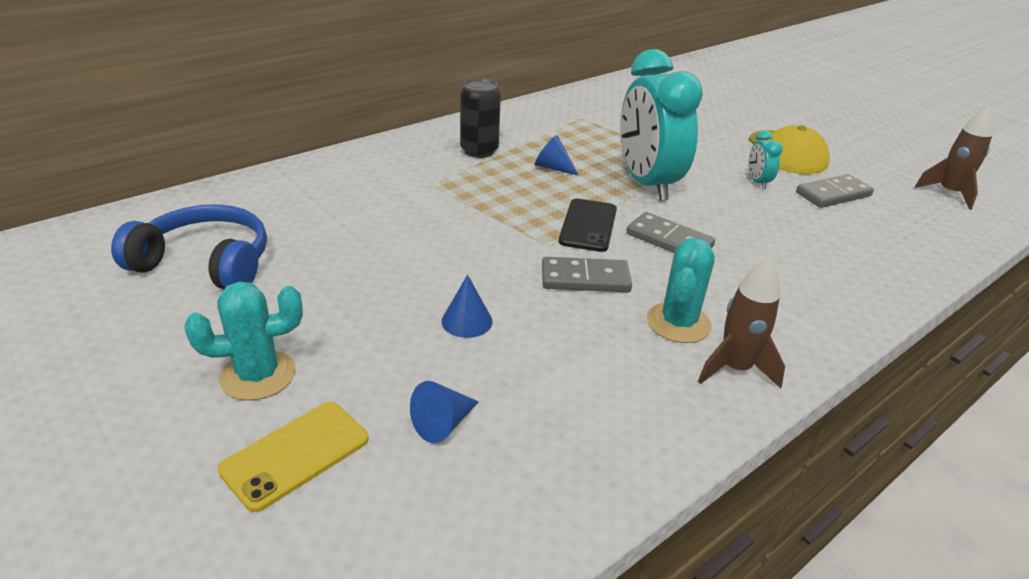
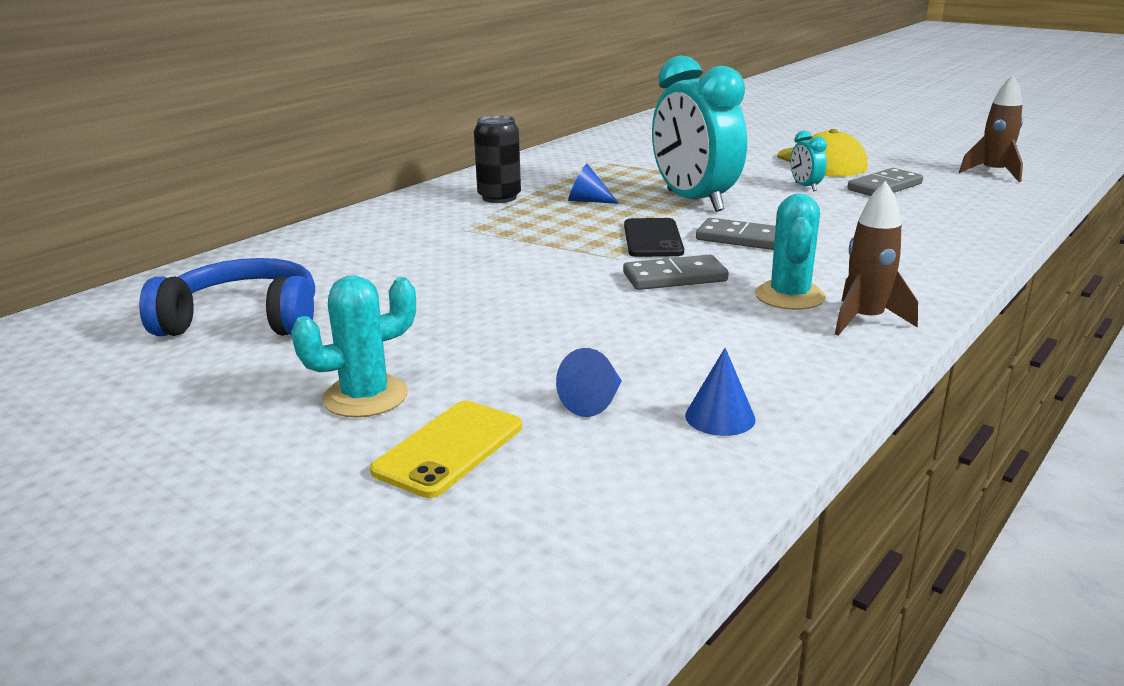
camera: 10 degrees left, 10 degrees down
blue cone [441,275,492,338] -> blue cone moved to [685,348,756,436]

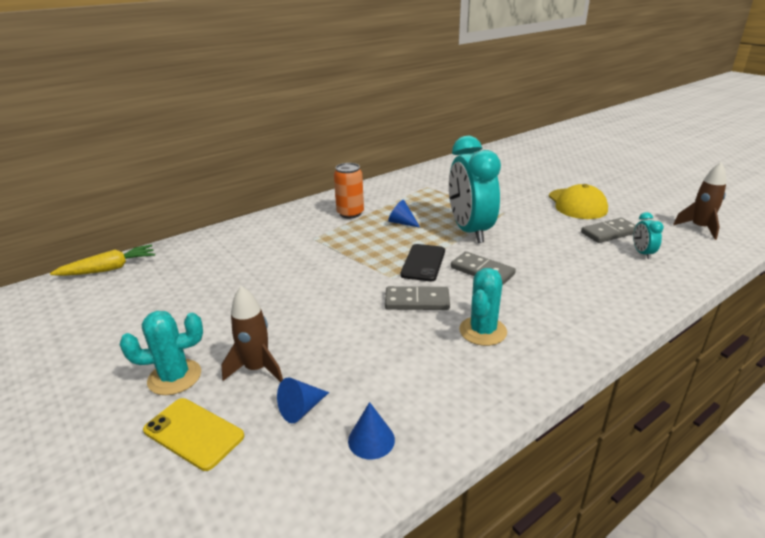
camera: 15 degrees right, 5 degrees up
blue headphones [139,258,315,336] -> none
yellow phone [370,401,522,498] -> yellow phone turned 75 degrees clockwise [143,398,244,471]
black can [474,115,521,203] -> orange can [334,163,364,218]
turquoise clock [791,131,827,191] -> turquoise clock moved to [633,212,664,259]
brown rocket [835,181,918,336] -> brown rocket moved to [221,286,283,382]
none -> yellow carrot [50,244,155,276]

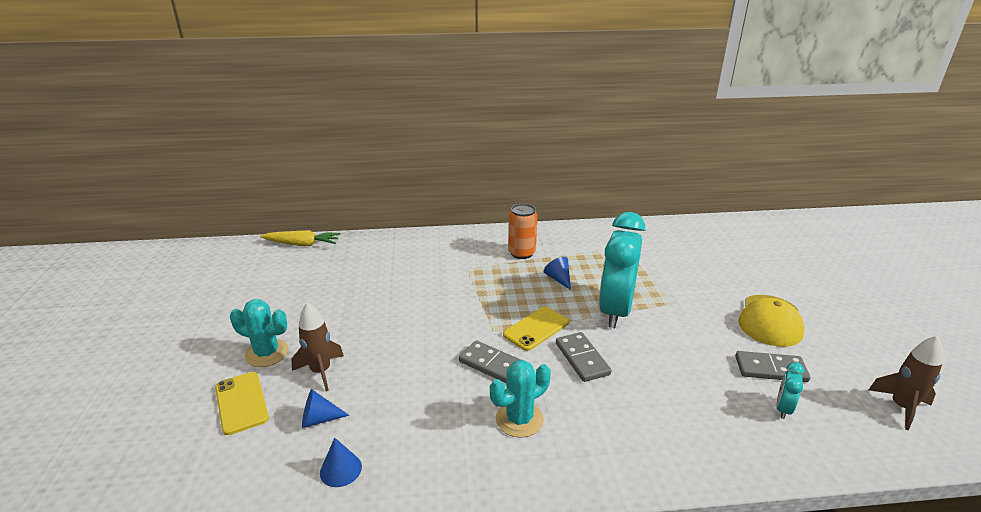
camera: 30 degrees right, 0 degrees up
black phone [400,244,445,281] -> yellow phone [503,307,569,351]

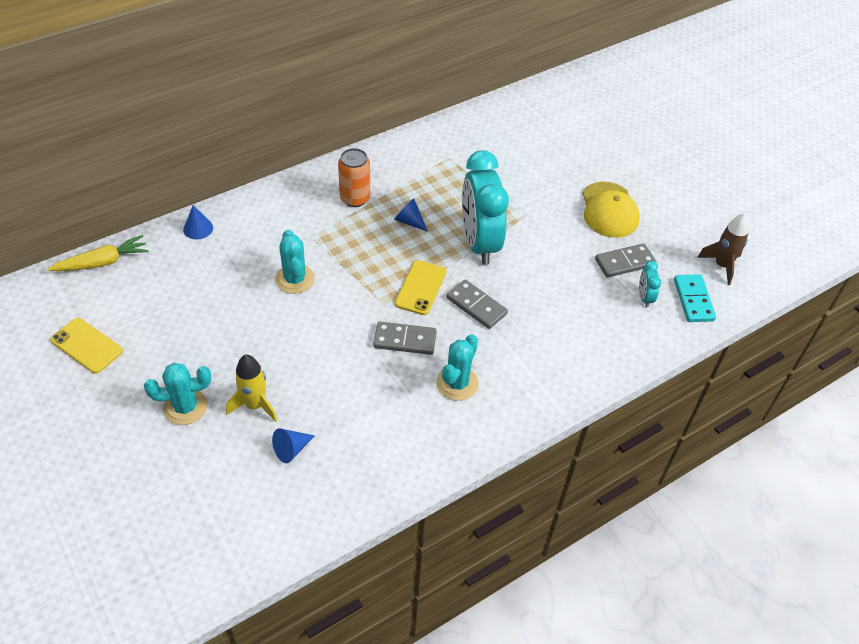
camera: 30 degrees left, 20 degrees up
yellow phone [215,372,269,435] -> yellow phone moved to [50,318,123,374]
brown rocket [291,302,344,391] -> yellow rocket [226,355,278,422]
blue cone [320,438,362,487] -> blue cone moved to [183,205,213,239]
none -> turquoise cactus [275,230,315,294]
none -> turquoise domino [674,274,716,322]

